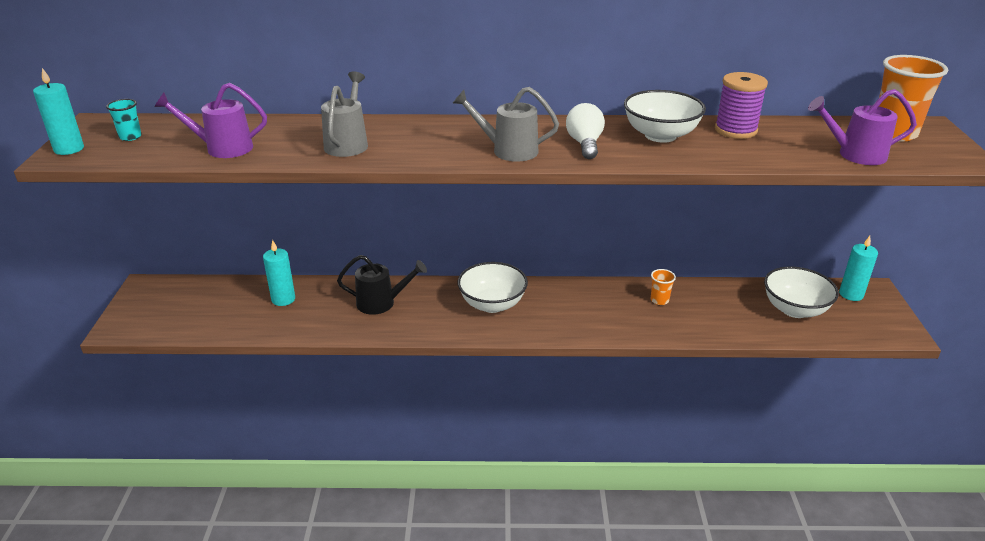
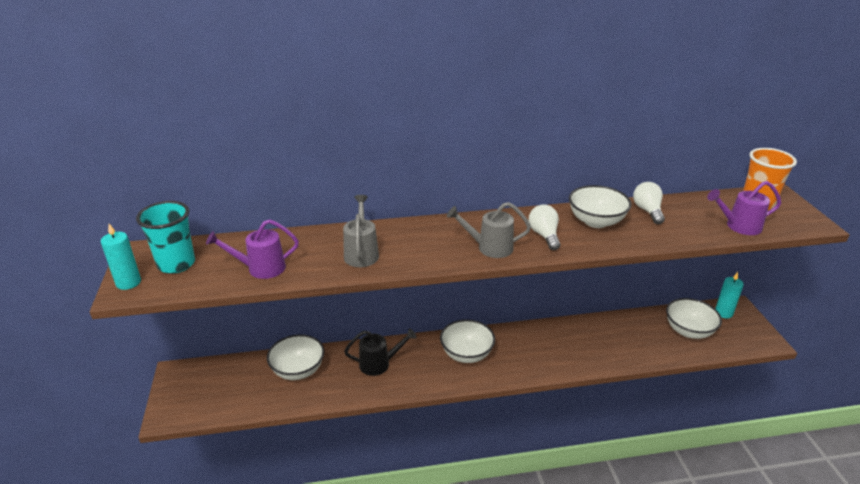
camera: 10 degrees left, 0 degrees up
turquoise cup [106,99,142,141] -> turquoise cup [136,201,195,274], size x2.05
turquoise candle [263,240,295,306] -> white bowl [267,334,324,380]
orange cup [651,269,676,305] -> none
purple spool [715,72,768,139] -> white light bulb [633,182,665,224]

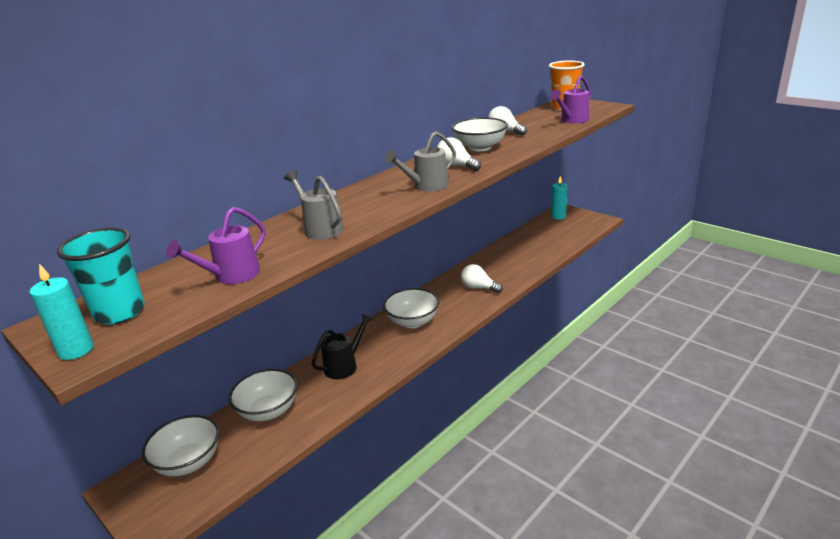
camera: 35 degrees left, 5 degrees down
white bowl [666,298,722,339] -> white bowl moved to [142,415,219,477]
none -> white light bulb [461,264,503,293]

